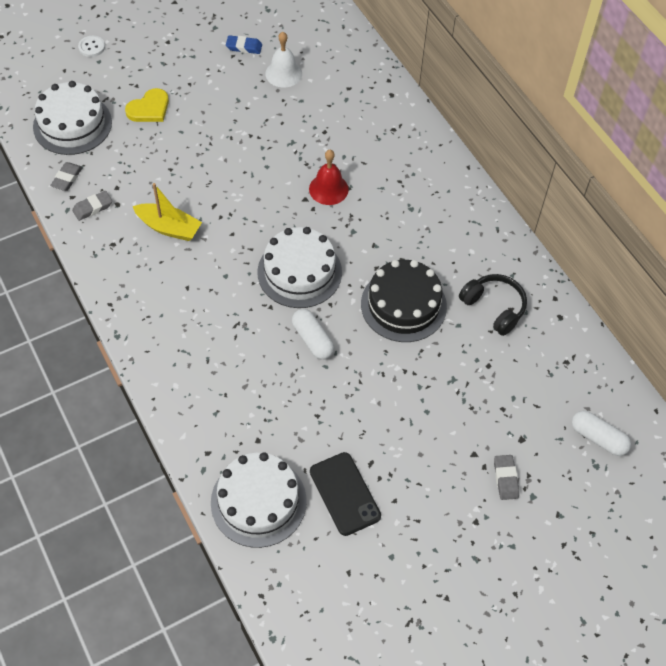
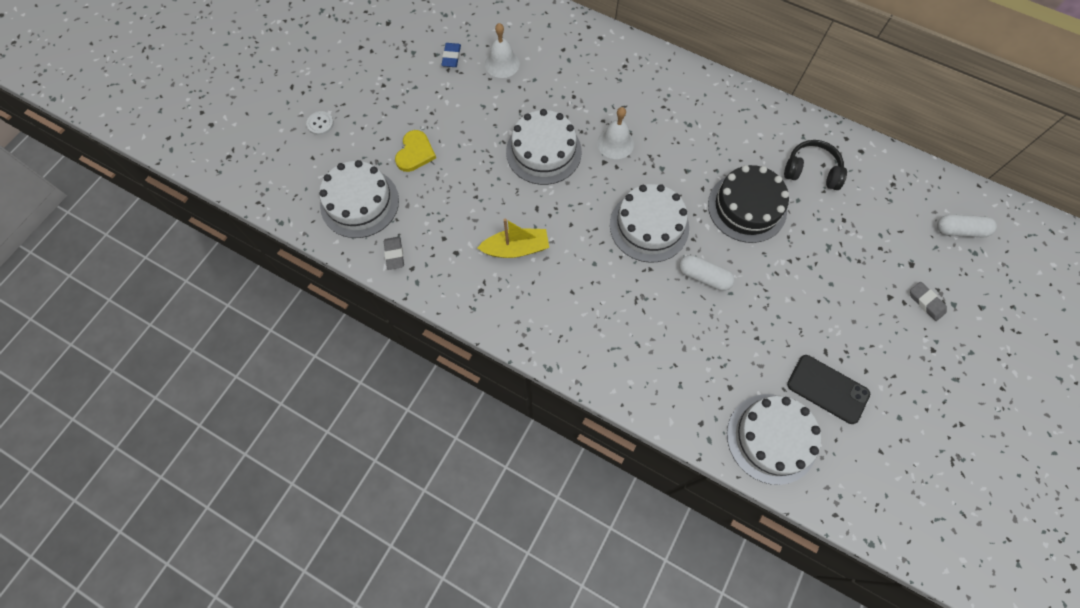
camera: 30 degrees left, 10 degrees up
grey eraser [72,191,112,221] -> none
blue eraser [226,35,262,54] -> blue eraser turned 60 degrees counterclockwise [441,43,461,67]
red bell [309,150,349,205] -> white bell [597,107,634,159]
none -> white cake [506,109,582,185]

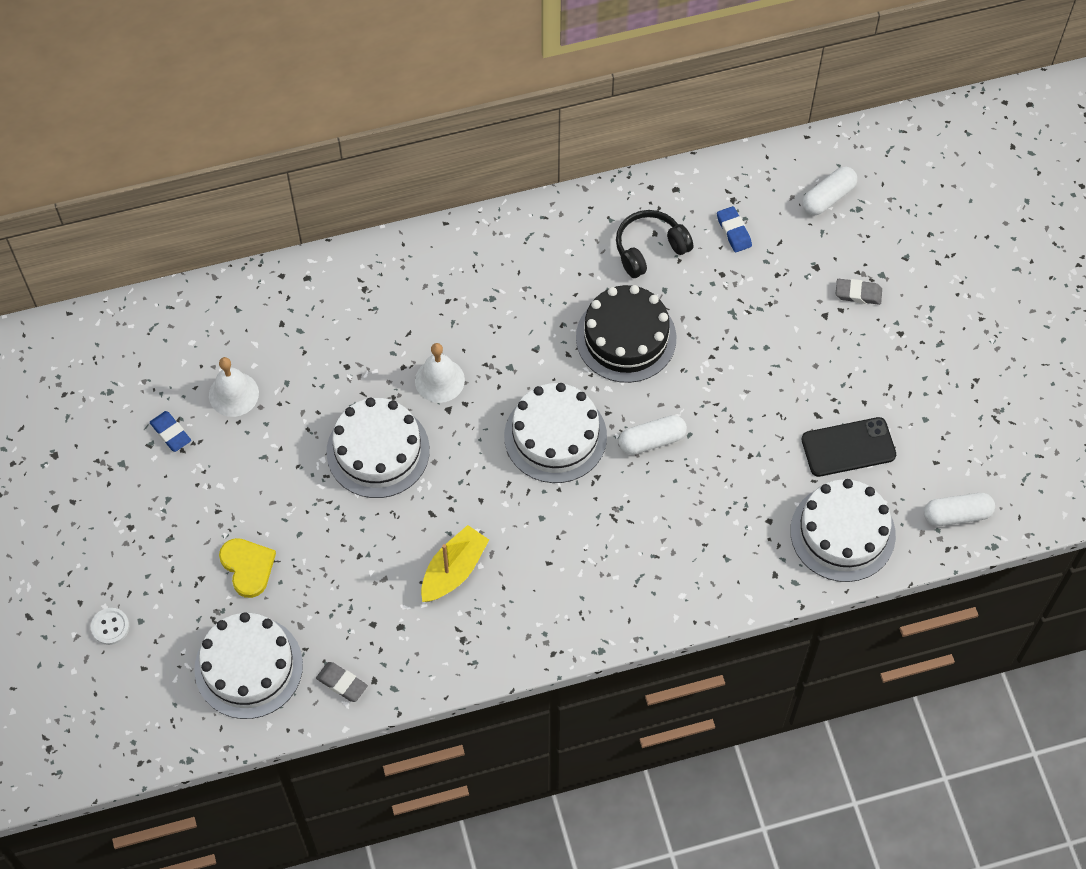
camera: 45 degrees left, 5 degrees down
none -> blue eraser [717,206,752,252]
none -> white capsule [924,493,995,526]

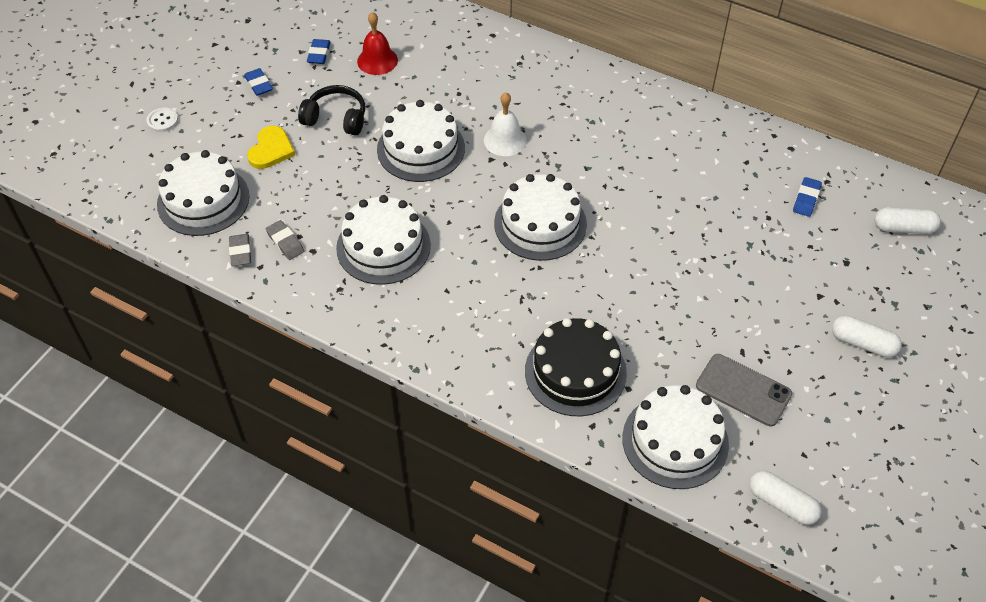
camera: 45 degrees right, 10 degrees down
white bell [209,357,259,417] -> red bell [357,12,398,75]
yellow boat [421,525,489,602] -> white cake [336,195,431,285]
black cake [576,285,676,383] -> black cake moved to [525,318,627,416]
black headphones [616,210,694,278] -> black headphones moved to [298,85,365,136]
white capsule [618,415,687,455] -> white capsule moved to [832,315,902,357]
black phone [801,417,896,477] -> grey phone [696,354,792,426]
grey eraser [836,279,882,305] -> grey eraser moved to [266,220,304,260]
none -> blue eraser [244,68,273,96]

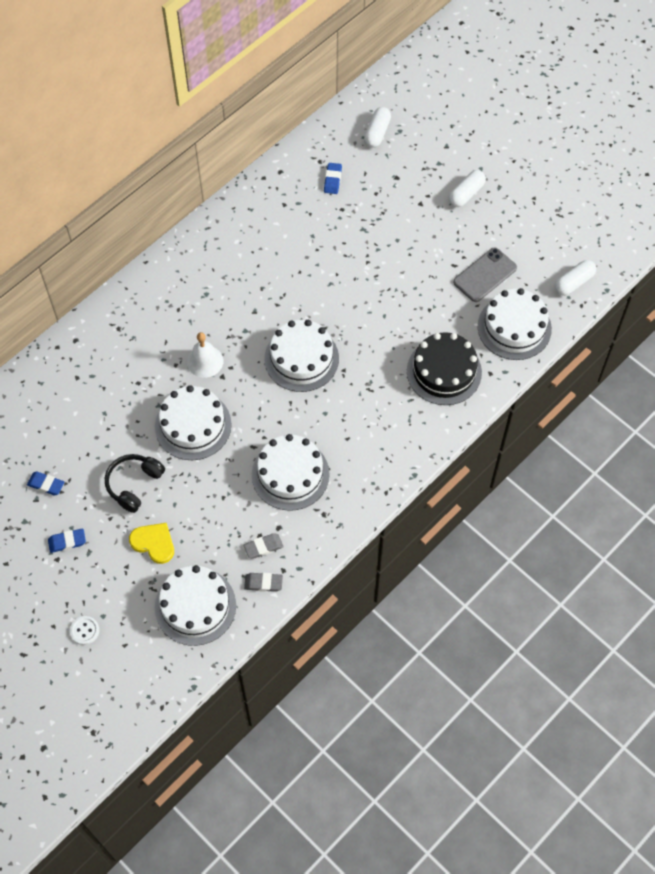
camera: 75 degrees left, 10 degrees up
red bell [357,12,398,75] -> none
blue eraser [793,177,822,217] -> blue eraser turned 60 degrees clockwise [324,163,342,194]

